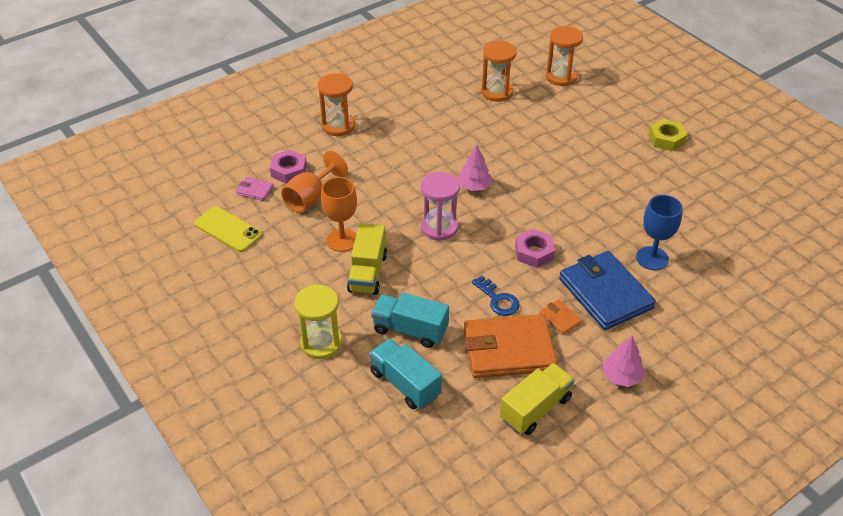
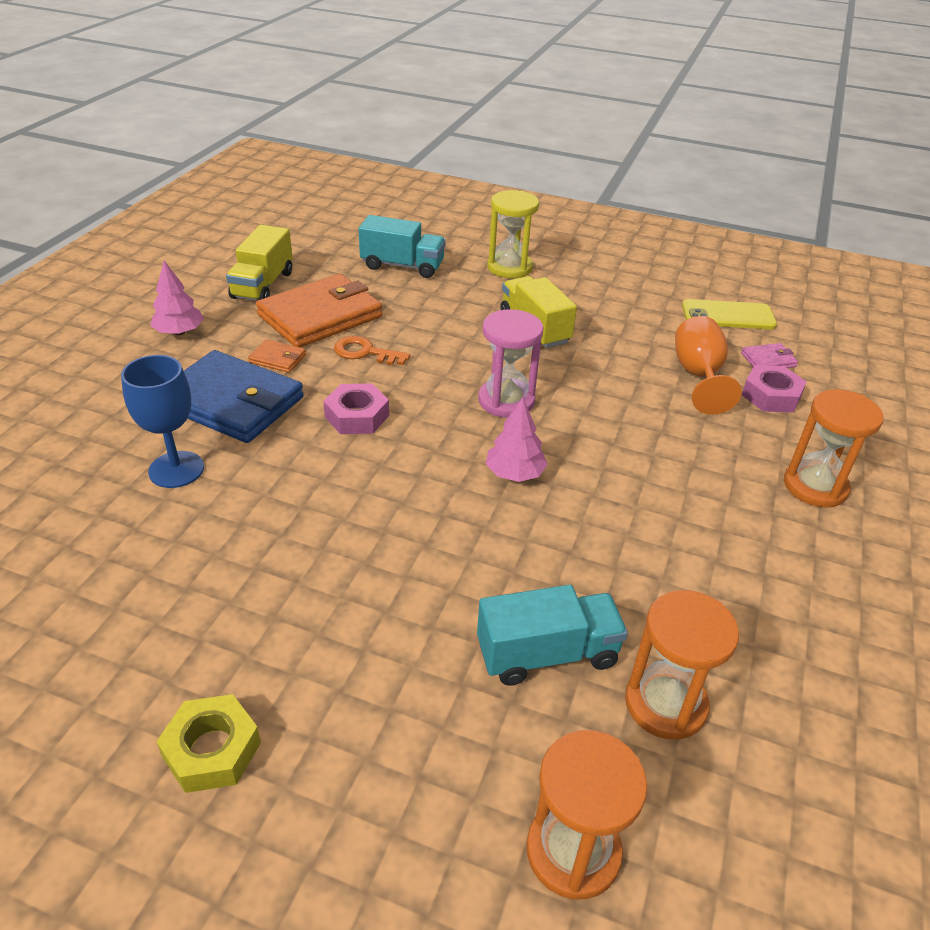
camera: 145 degrees right, 5 degrees down
orange goblet [321,177,357,252] -> none
turquoise truck [371,293,449,348] -> turquoise truck moved to [477,585,628,686]
blue key [472,276,520,316] -> orange key [334,336,410,365]

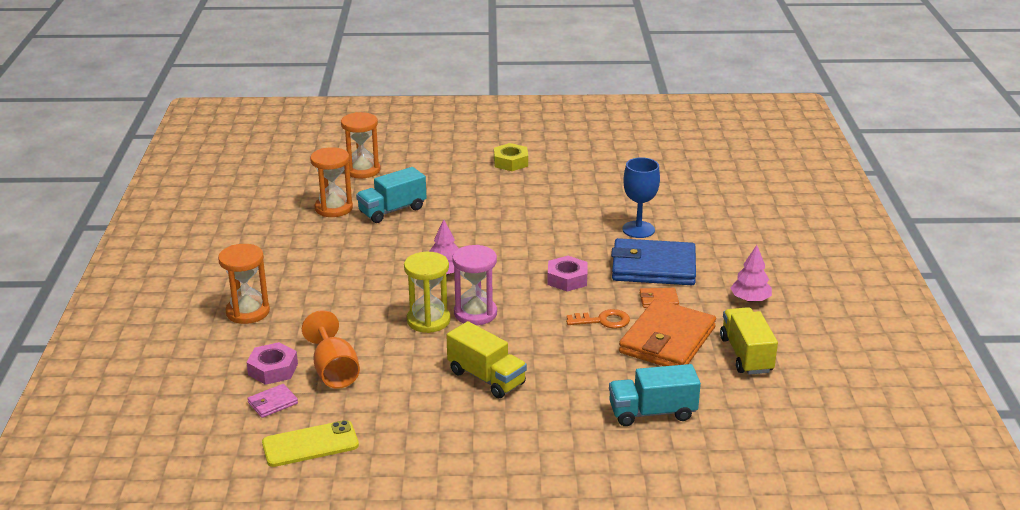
camera: 160 degrees right, 10 degrees down
yellow hourglass [487,190,539,278] -> yellow hourglass moved to [404,252,451,333]

